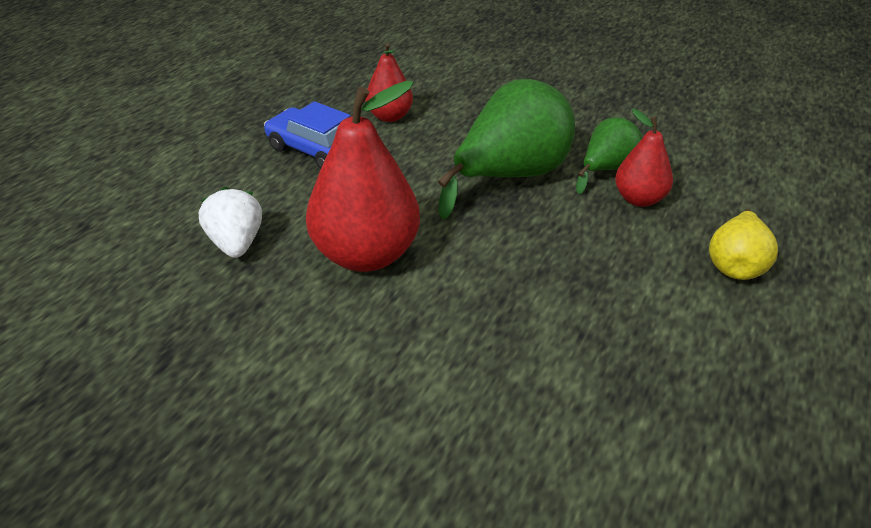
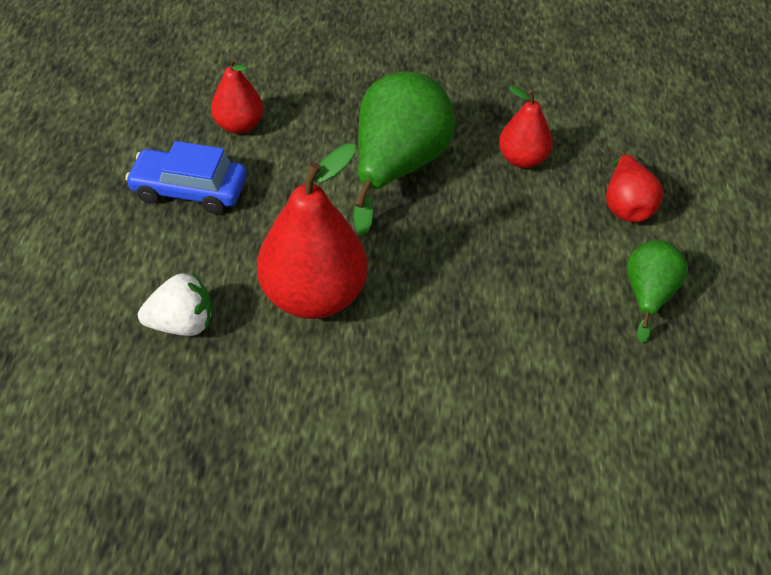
camera: 25 degrees left, 10 degrees up
white strawberry [199,187,262,258] -> white strawberry turned 120 degrees clockwise [138,272,212,336]
green pear [576,117,642,194] -> green pear moved to [627,240,688,343]
yellow pear [709,209,778,280] -> red pear [606,150,663,222]

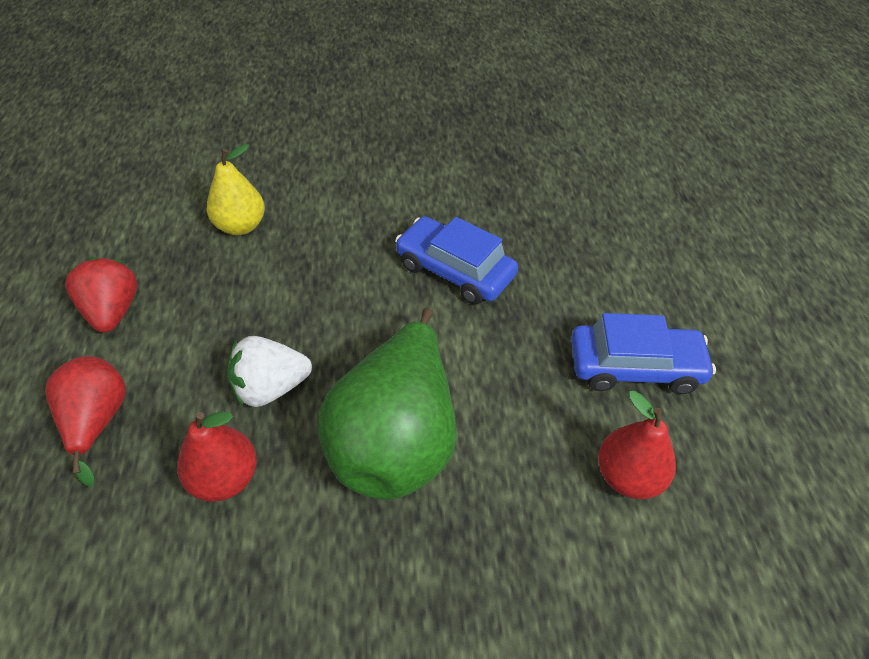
camera: 170 degrees right, 0 degrees up
white strawberry [138,272,212,336] -> white strawberry moved to [227,336,312,407]
red pear [257,144,368,319] -> blue car [395,216,518,304]
green pear [627,240,688,343] -> red strawberry [65,257,138,333]
none -> yellow pear [207,144,265,235]

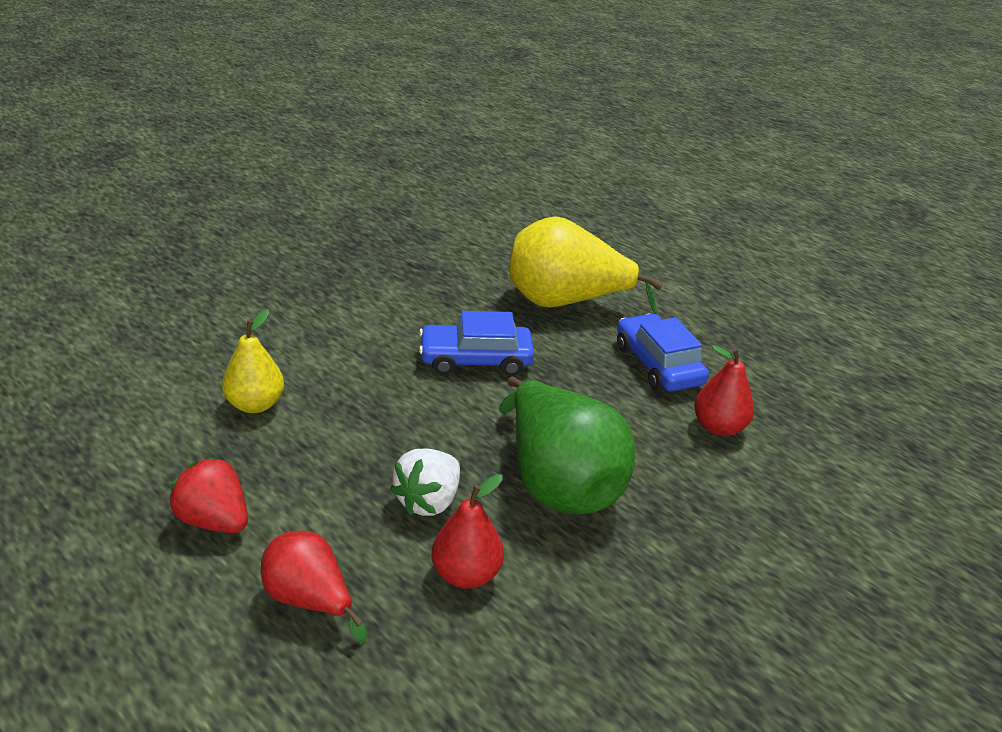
camera: 40 degrees left, 15 degrees down
blue car [571,313,716,394] -> blue car turned 75 degrees counterclockwise [617,314,709,392]
none -> yellow pear [509,216,663,314]

